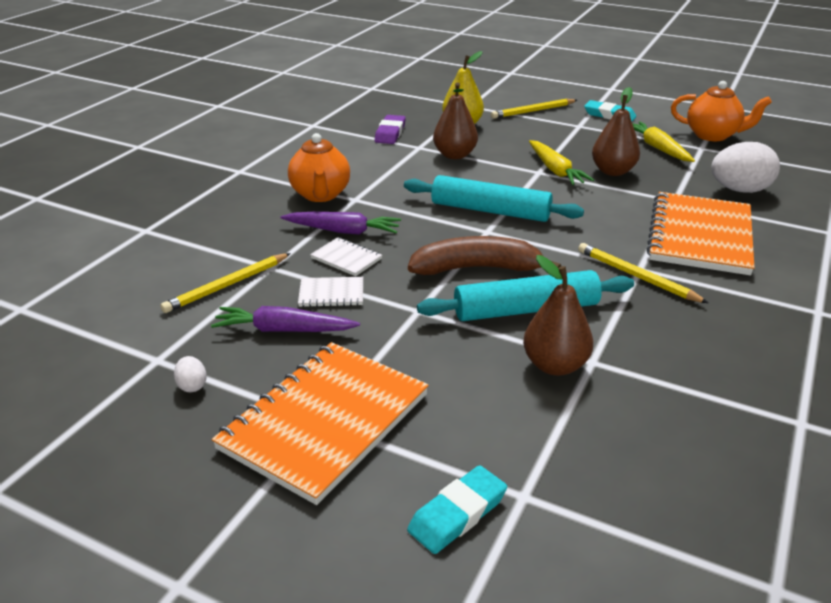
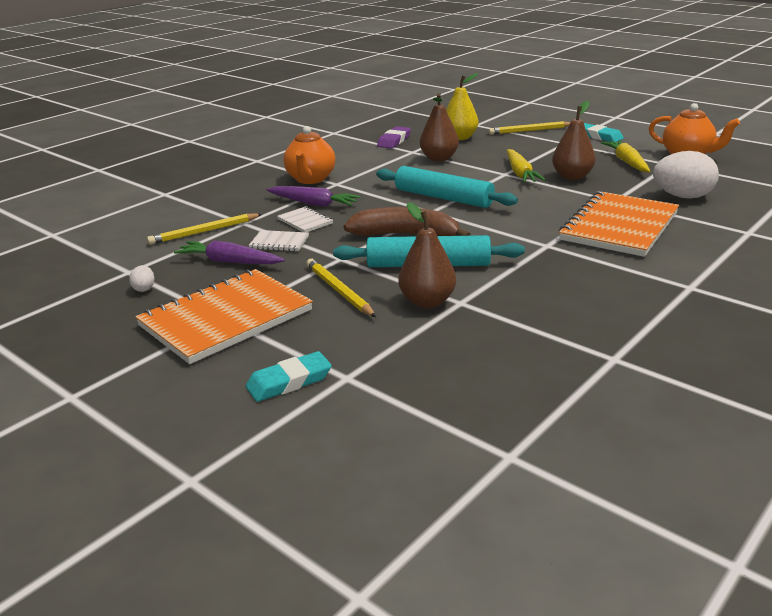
camera: 15 degrees right, 5 degrees down
yellow pencil [578,243,708,303] -> yellow pencil moved to [306,259,376,317]

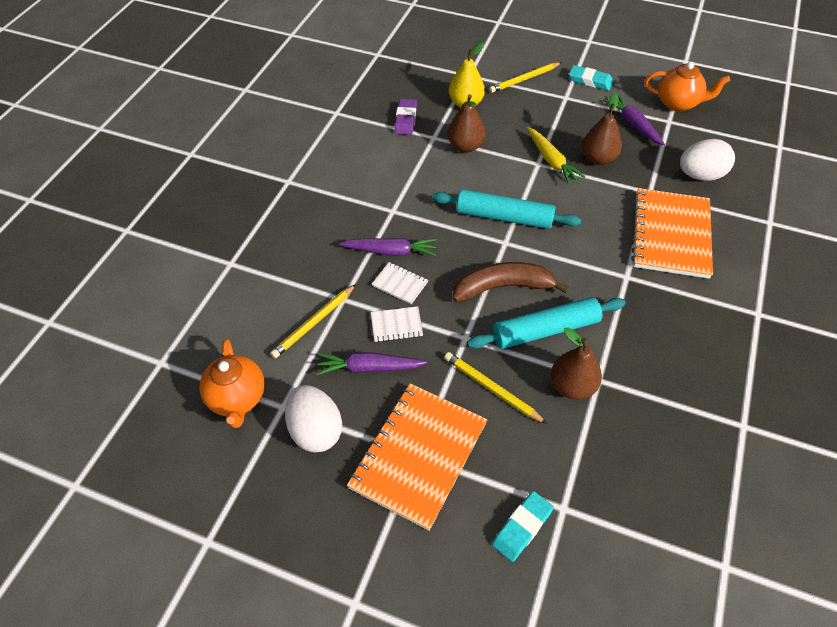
camera: 20 degrees left, 25 degrees up
white egg [129,265,155,292] -> white egg [285,385,342,453], size x2.33
orange teapot [283,126,335,184] -> orange teapot moved to [200,339,265,428]
yellow carrot [601,140,650,172] -> purple carrot [603,94,665,146]

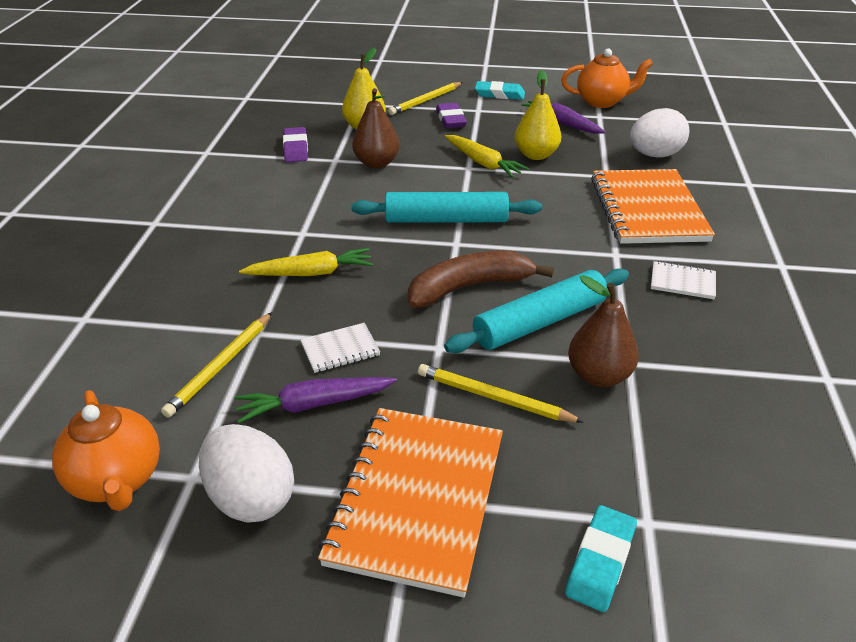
camera: 15 degrees left, 15 degrees down
purple carrot [339,238,437,256] -> yellow carrot [239,248,373,276]
white notebook [372,262,428,304] -> white notebook moved to [651,261,716,299]
brown pear [582,92,622,165] -> yellow pear [515,70,561,160]
none -> purple eraser [436,103,467,128]

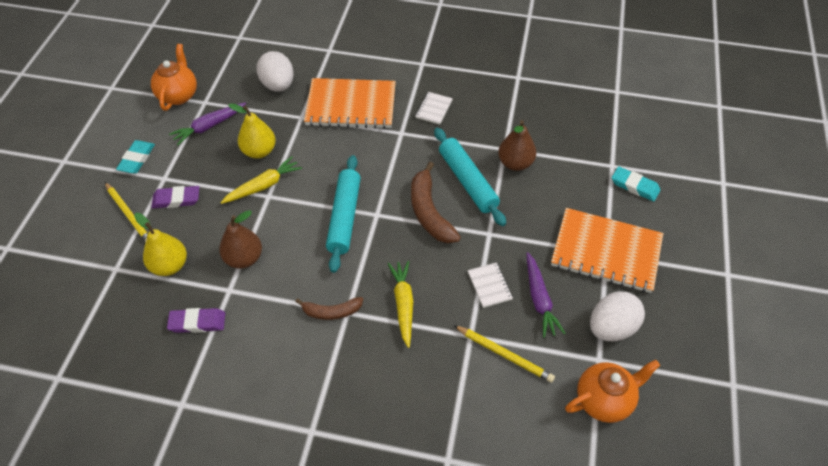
camera: 85 degrees left, 15 degrees up
yellow pencil [418,364,584,423] -> none
none -> brown banana [295,297,363,320]

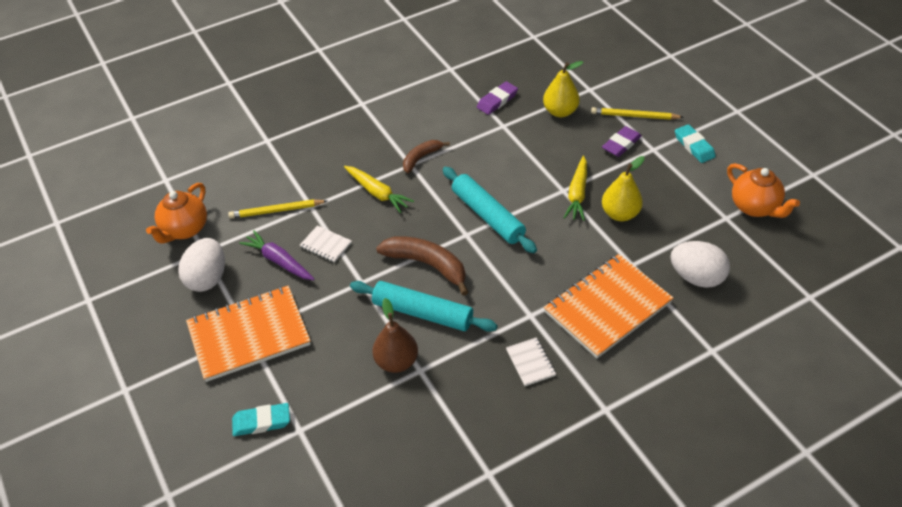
camera: 140 degrees right, 5 degrees down
purple carrot [169,102,246,145] -> none
brown pear [219,210,262,269] -> none

